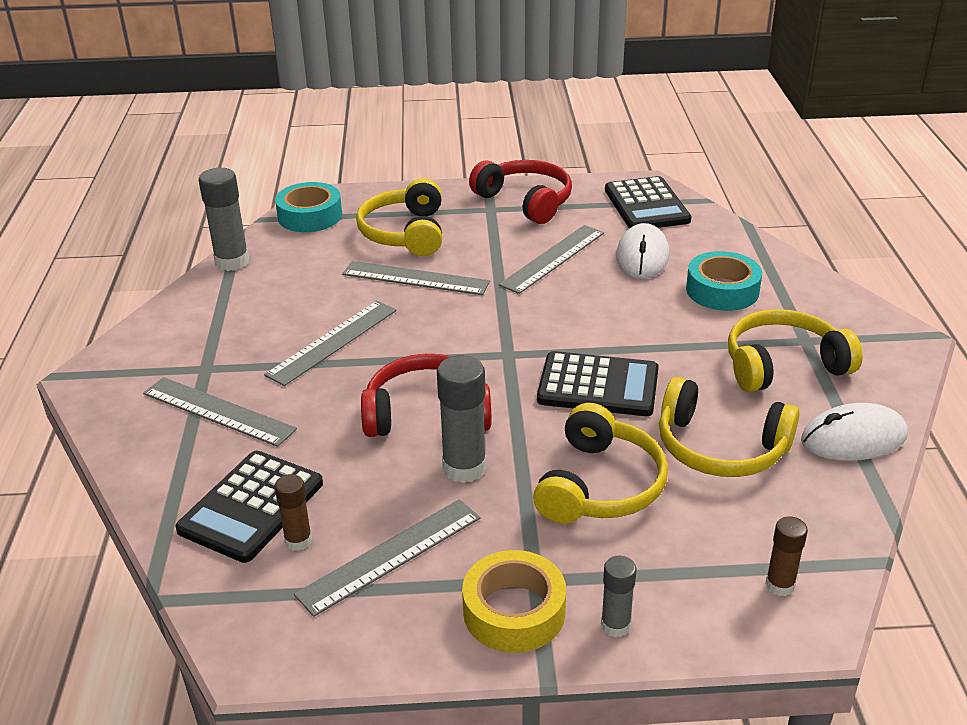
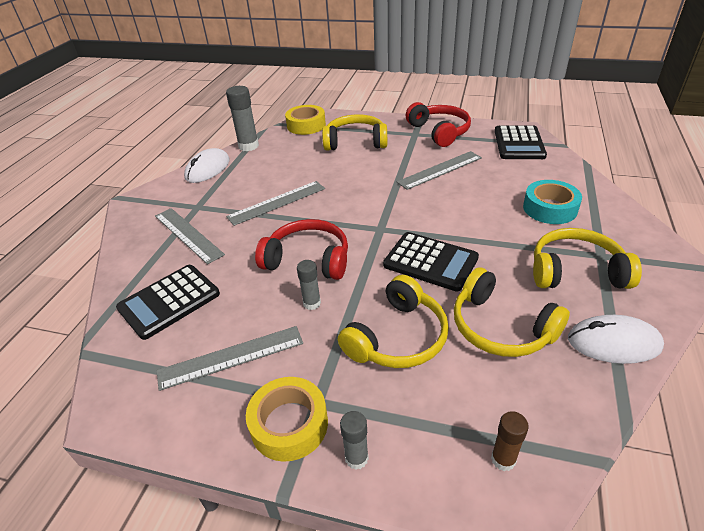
camera: 20 degrees right, 5 degrees up
brown glue stick [274,474,312,551] -> none
turquoise tape [275,182,342,232] -> yellow tape [285,105,326,135]
grey ruler [342,261,490,295] -> none
yellow headphones [356,178,442,256] -> yellow headphones turned 75 degrees clockwise [322,114,387,151]
grey glue stick [437,355,486,483] -> grey glue stick [297,260,321,310], size x0.58
white mouse [616,223,669,279] -> white mouse moved to [184,148,229,183]

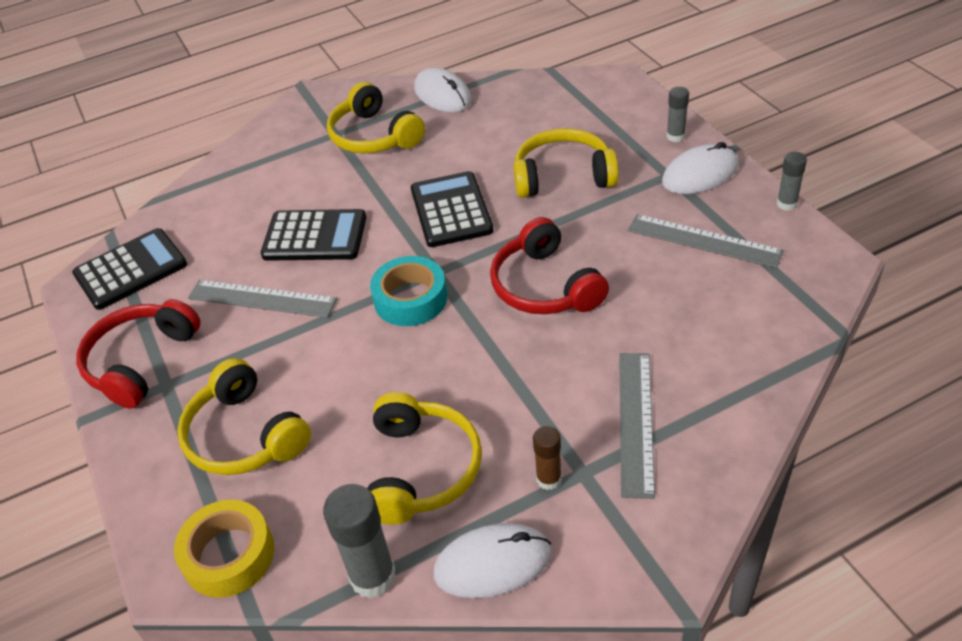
camera: 130 degrees left, 5 degrees up
black calculator [116,265,220,340] -> black calculator moved to [261,209,366,261]
grey ruler [226,181,325,226] -> none
yellow tape [246,377,328,462] -> white mouse [662,142,739,194]
grey glue stick [297,260,321,310] -> grey glue stick moved to [777,152,807,211]
yellow headphones [454,267,570,357] -> yellow headphones moved to [367,392,482,525]
brown glue stick [491,411,529,471] -> brown glue stick moved to [533,426,562,490]
turquoise tape [523,180,582,224] -> turquoise tape moved to [370,256,447,326]

